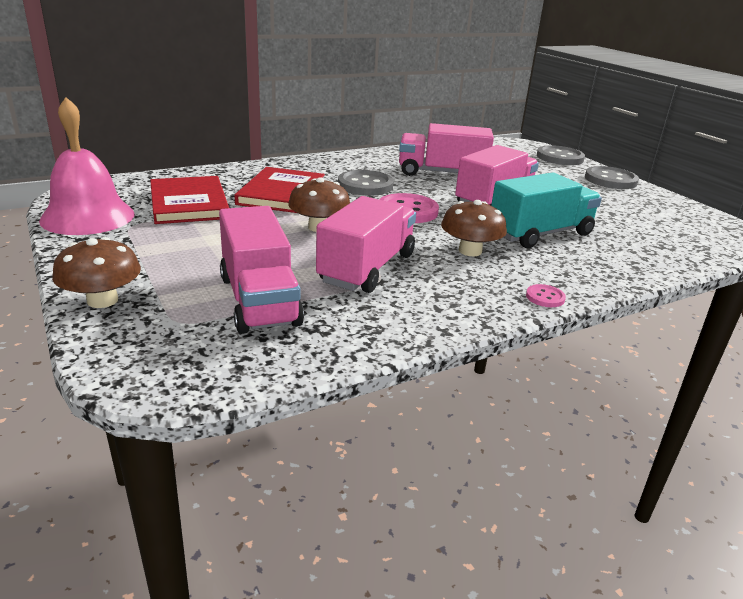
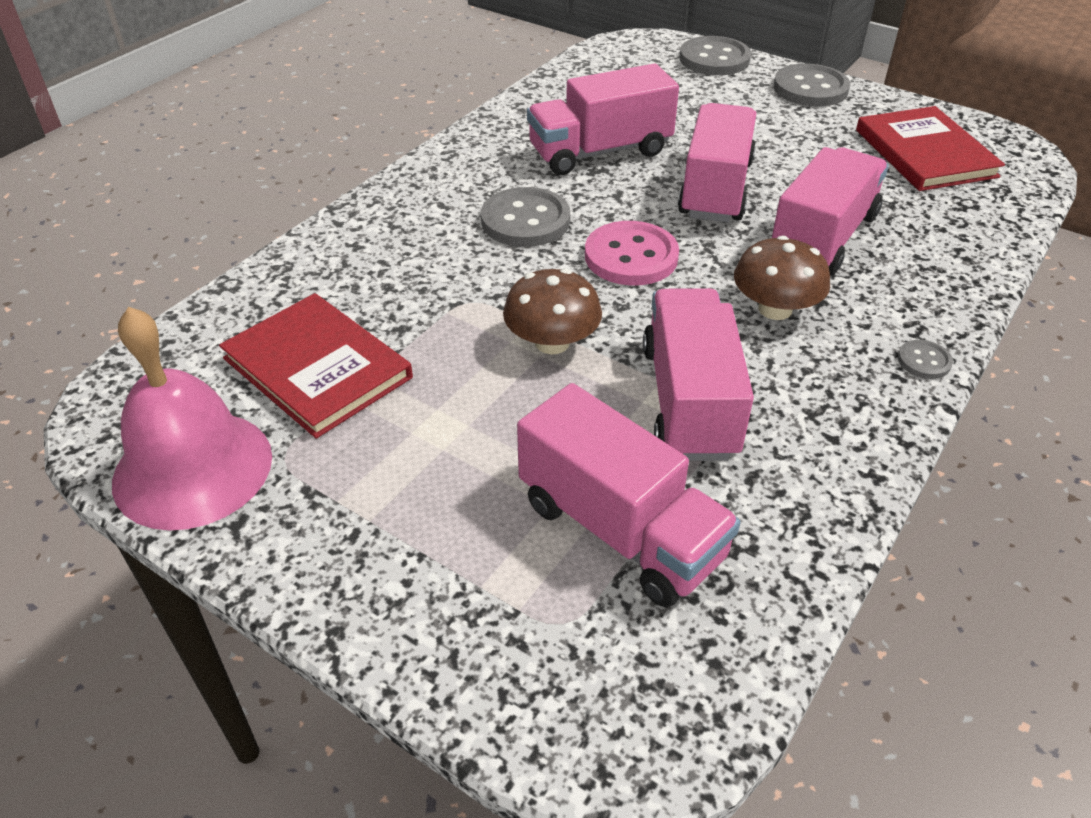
camera: 25 degrees left, 15 degrees up
brown mushroom [52,237,141,308] -> none
red book [234,167,325,213] -> red book moved to [856,106,1005,191]
turquoise truck [491,172,602,248] -> pink truck [772,147,889,275]
pink button [526,284,566,307] -> grey button [898,340,953,379]

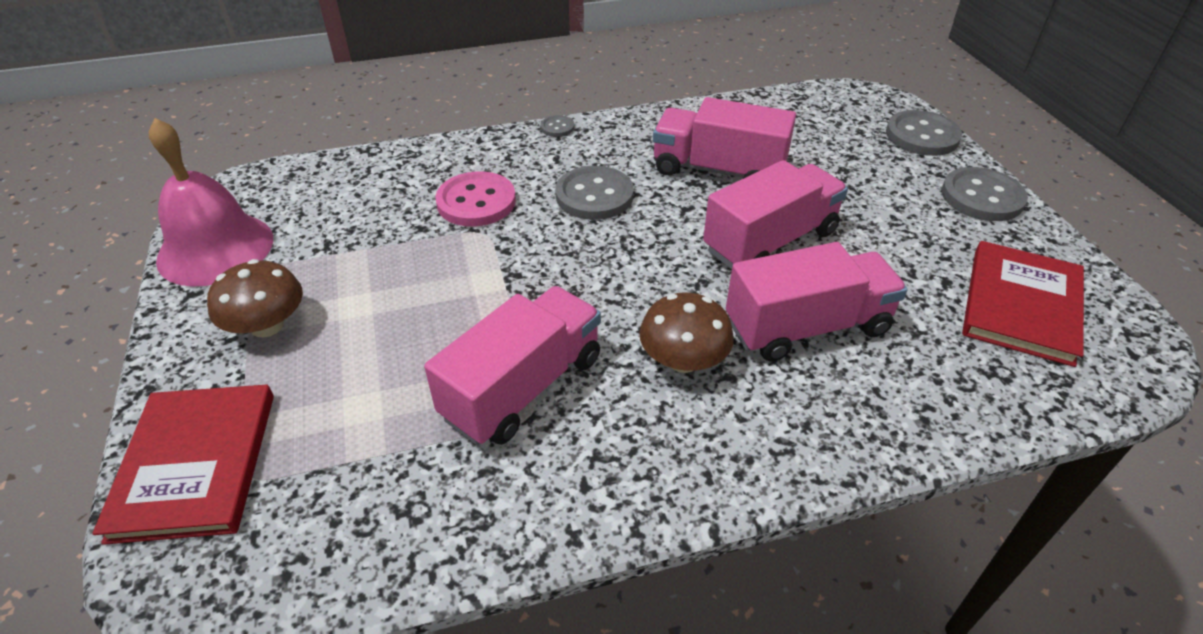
camera: 40 degrees right, 0 degrees up
red book [219,293,413,439] -> red book moved to [92,385,274,545]
brown mushroom [503,269,602,354] -> brown mushroom moved to [207,259,303,338]
pink truck [517,383,741,607] -> none
pink button [585,221,679,285] -> pink button moved to [435,171,516,226]
grey button [898,340,953,379] -> grey button moved to [540,115,574,137]

